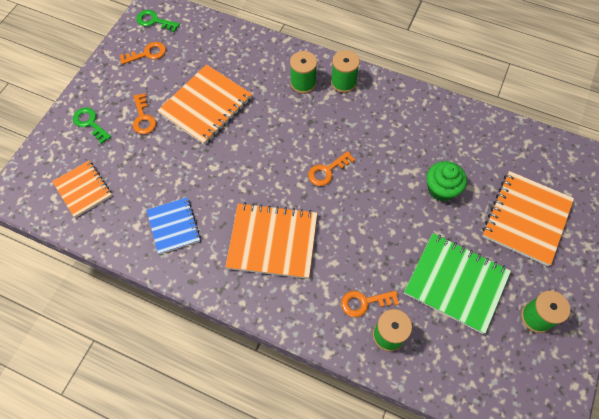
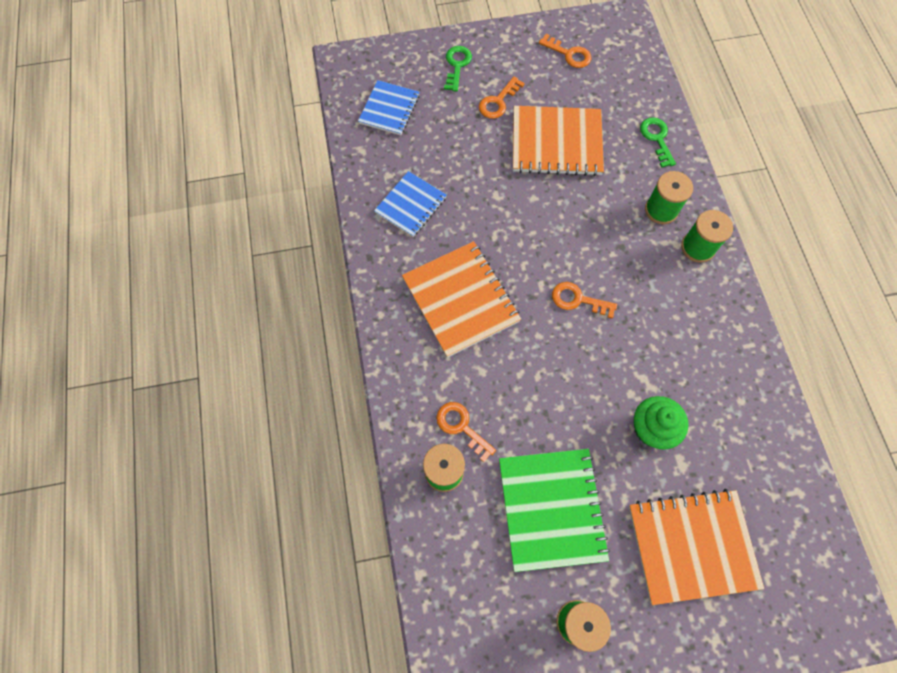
camera: 55 degrees right, 5 degrees up
orange notebook [52,161,112,218] -> blue notebook [358,80,419,135]
green key [136,10,180,32] -> green key moved to [640,117,676,168]

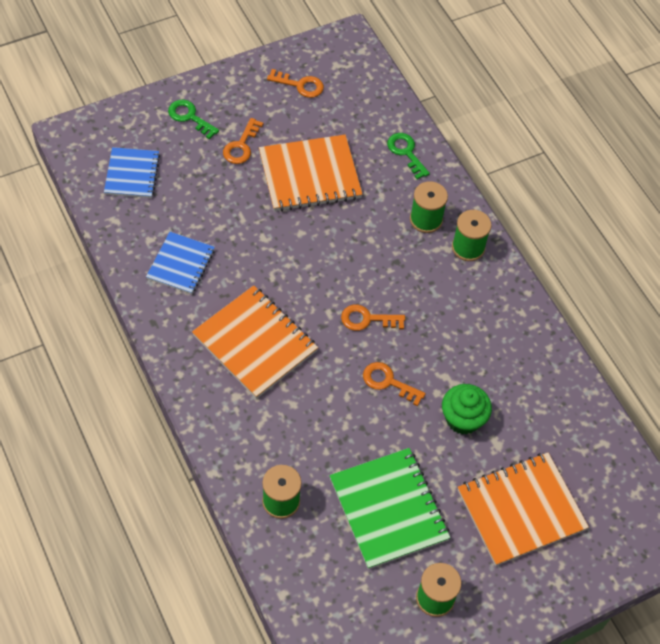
camera: 20 degrees left, 10 degrees down
orange key [436,402,496,462] -> orange key moved to [363,362,426,406]
green key [444,46,472,92] -> green key turned 45 degrees counterclockwise [168,100,219,139]

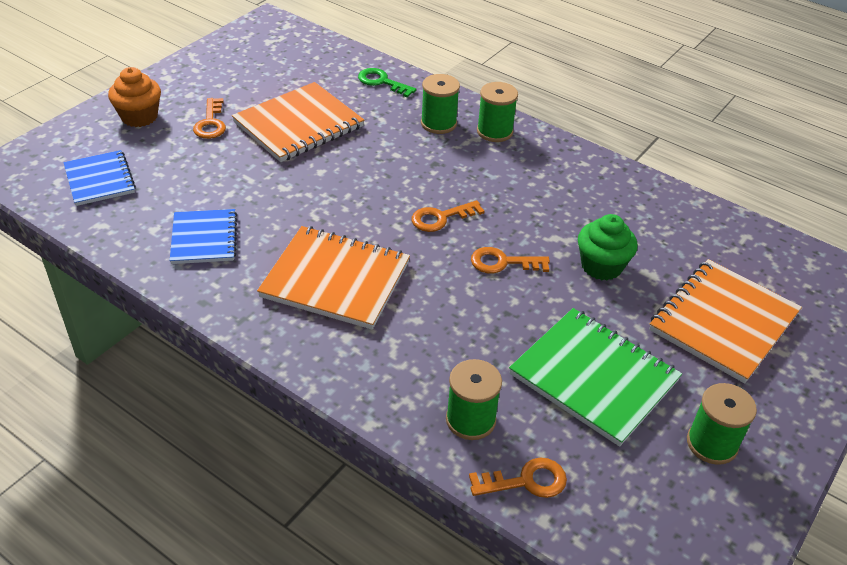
camera: 25 degrees left, 15 degrees down
green key [168,100,219,139] -> orange cupcake [108,67,161,127]
orange key [267,69,324,98] -> orange key moved to [469,458,567,498]

